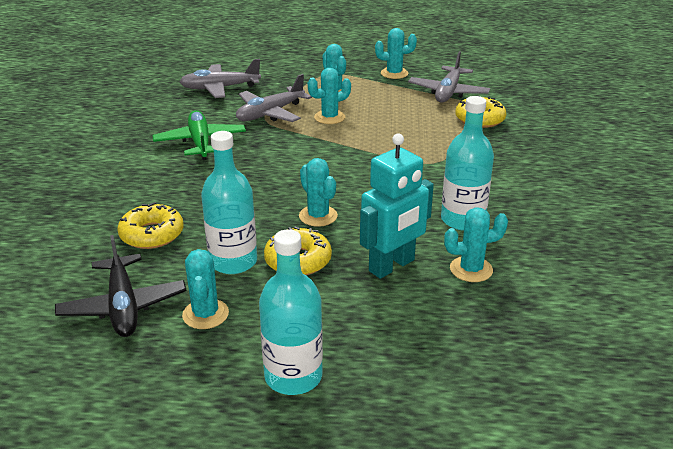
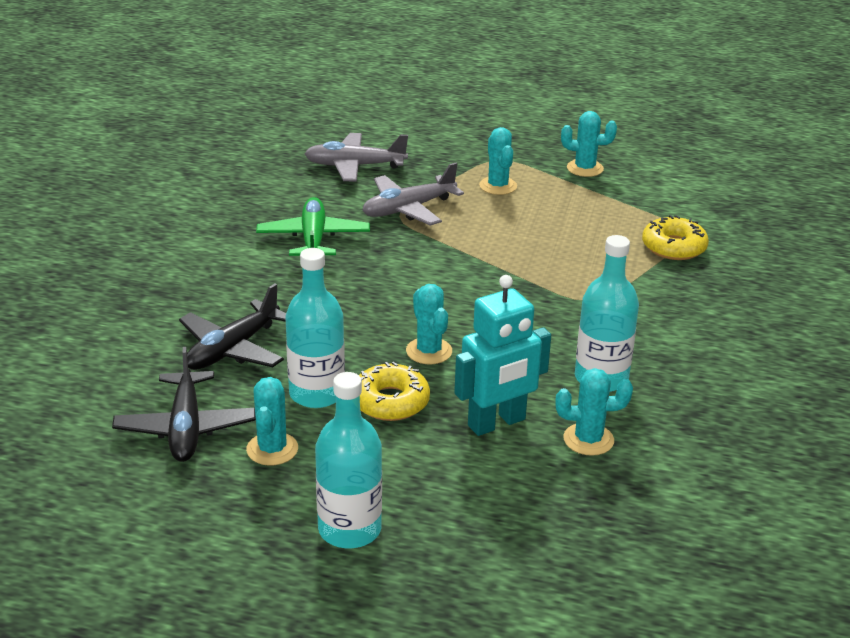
camera: 10 degrees right, 0 degrees up
yellow donut [117,202,184,249] -> black plane [179,283,286,370]
turquoise cactus [308,68,351,124] -> none
grey plane [408,51,490,103] -> none

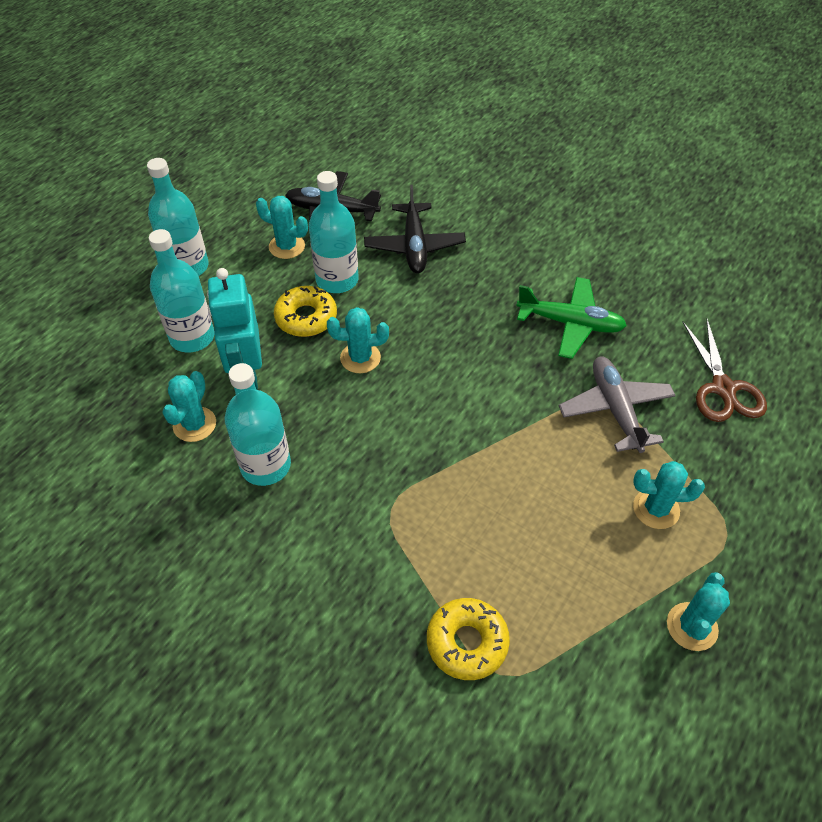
camera: 110 degrees right, 20 degrees up
black plane [179,283,286,370] -> black plane turned 150 degrees counterclockwise [364,185,466,273]
grey plane [305,133,408,182] -> brown scissors [683,318,767,422]
none -> turquoise bottle [149,229,215,353]

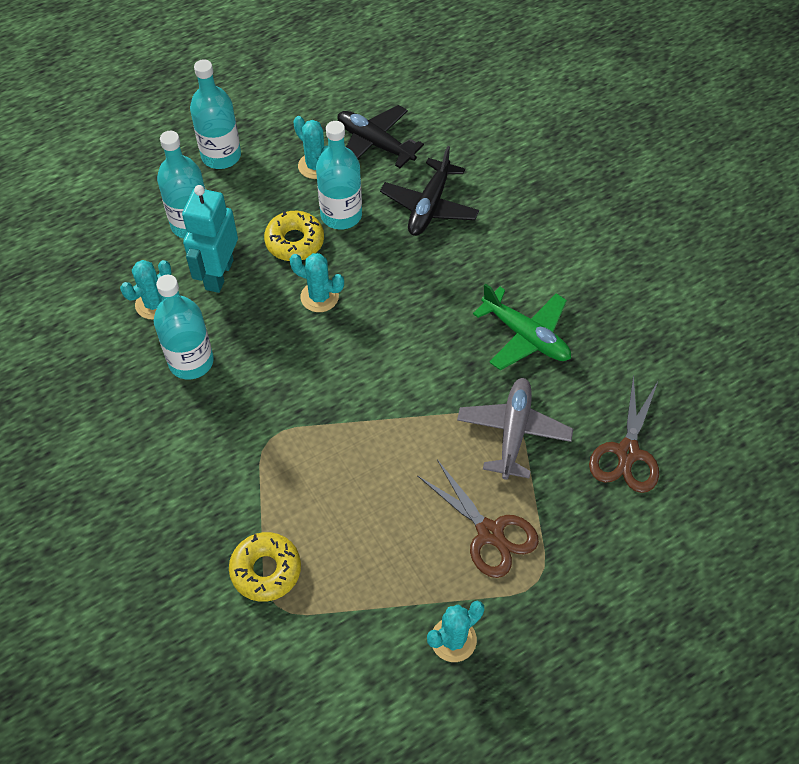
camera: 25 degrees right, 5 degrees up
turquoise cactus [633,461,705,529] -> brown scissors [417,460,539,578]

